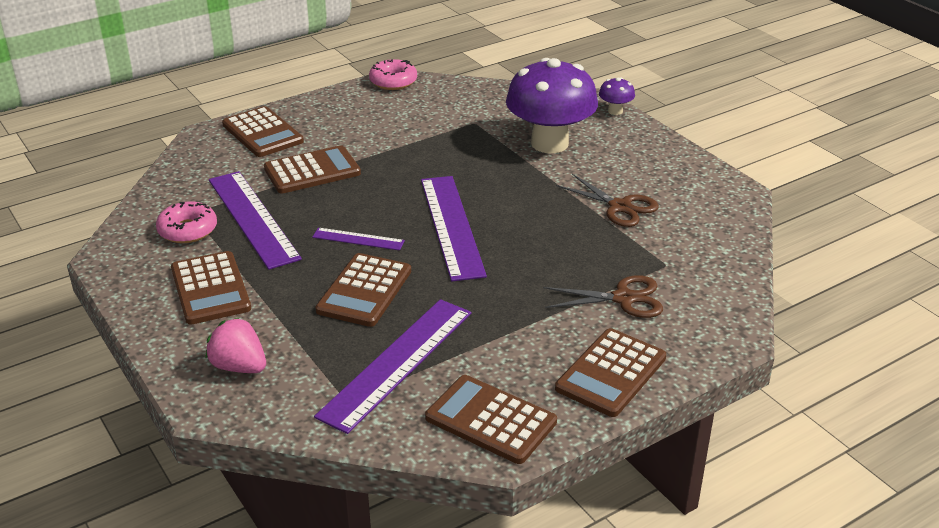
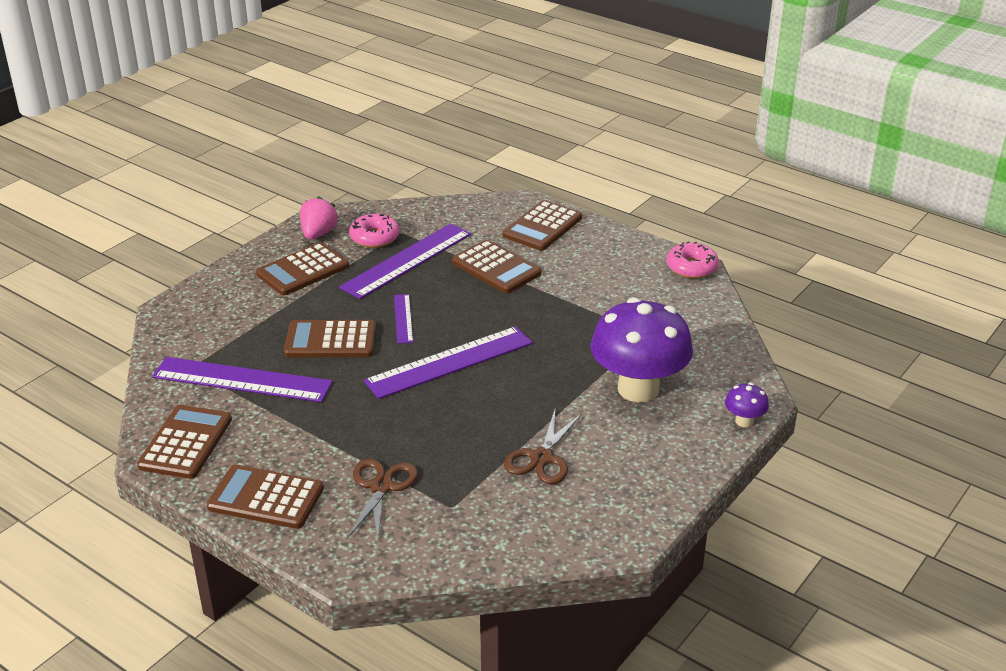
camera: 70 degrees right, 0 degrees up
pink strawberry [205,317,266,373] -> pink strawberry moved to [300,196,338,240]
brown scissors [543,275,663,318] -> brown scissors turned 150 degrees counterclockwise [347,459,418,543]

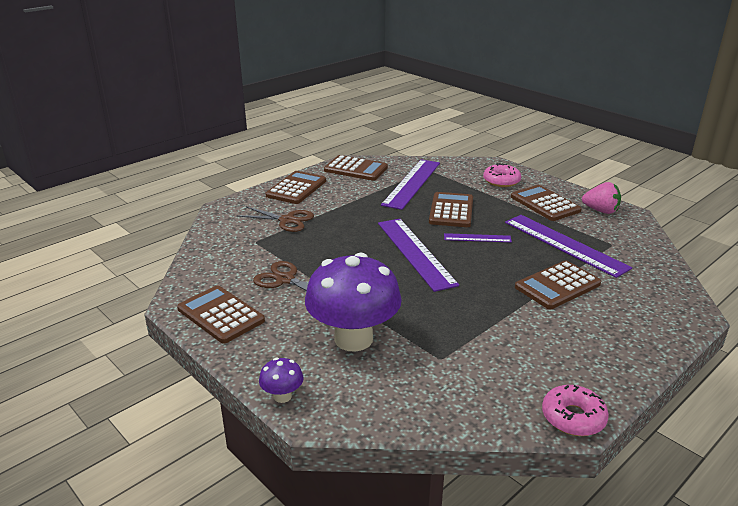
camera: 100 degrees right, 5 degrees down
pink donut [349,214,399,248] -> pink donut moved to [483,163,521,187]
brown calculator [503,200,582,251] -> brown calculator moved to [177,285,265,344]

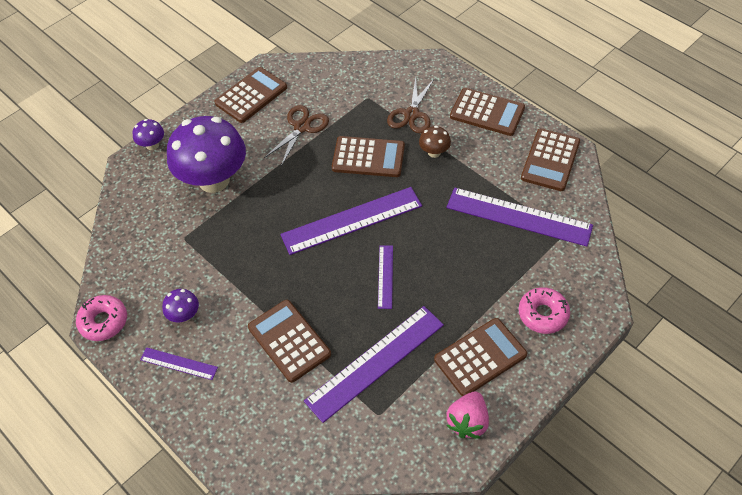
camera: 90 degrees right, 25 degrees up
brown calculator [429,192,473,227] -> brown calculator moved to [332,136,405,177]
none -> purple ruler [140,347,218,380]
none -> purple mushroom [162,289,199,322]
none -> brown mushroom [419,126,451,158]

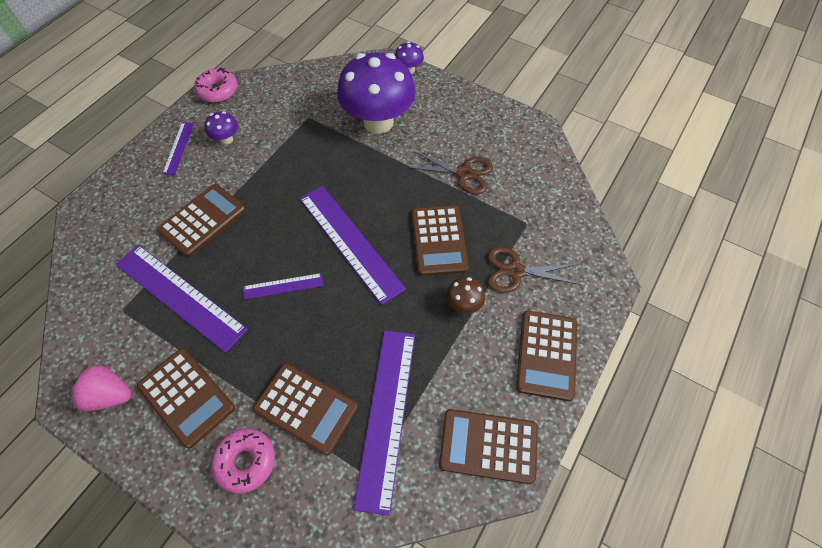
camera: 75 degrees right, 5 degrees up
brown calculator [214,67,287,123] -> brown calculator moved to [253,363,358,455]

